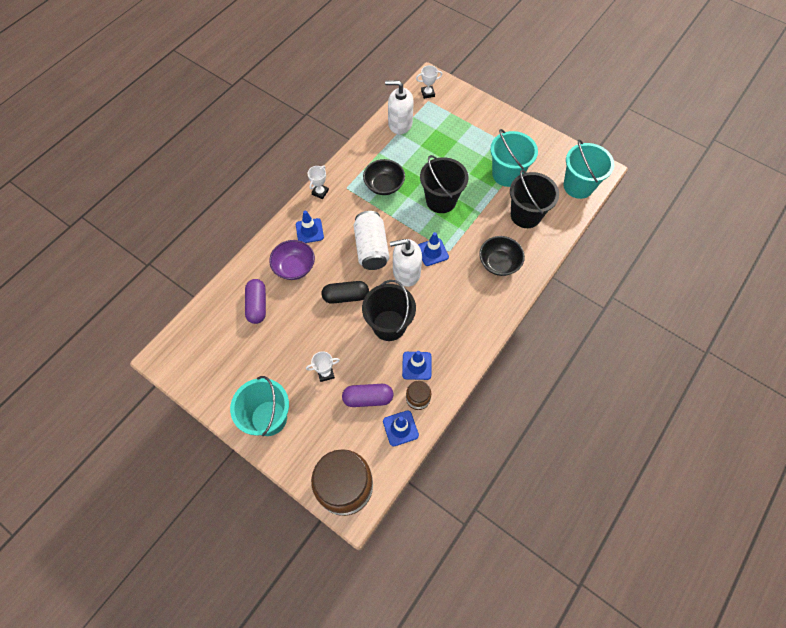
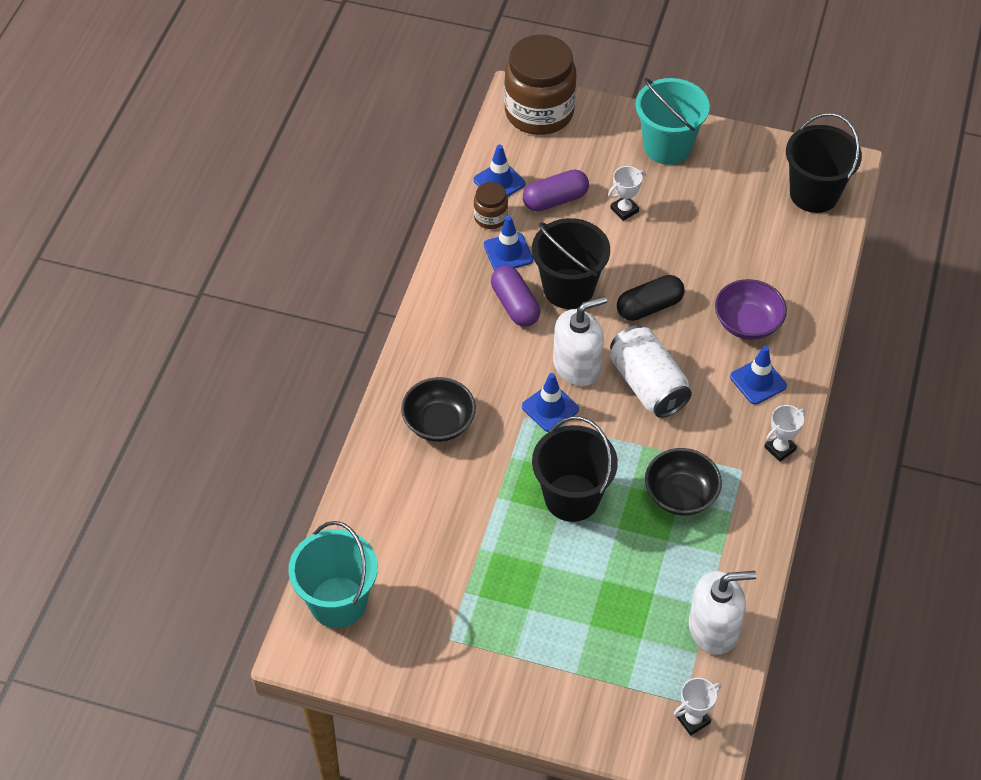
camera: 160 degrees right, 10 degrees down
purple capsule [245,279,266,324] -> purple capsule moved to [491,266,540,327]
white trophy [308,165,329,199] -> white trophy turned 45 degrees clockwise [764,405,806,462]
turquoise bucket [490,129,538,187] -> none
black bucket [510,170,559,228] -> black bucket moved to [786,113,862,213]

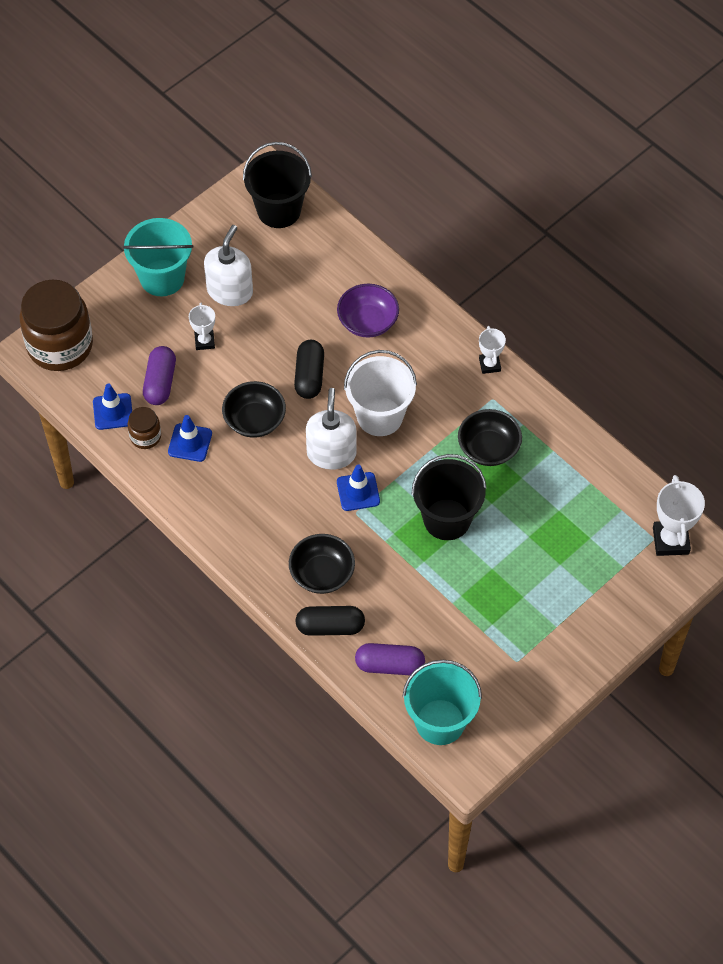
camera: 60 degrees left, 5 degrees up
purple capsule [491,266,540,327] -> purple capsule moved to [355,643,425,675]
black bucket [532,218,610,309] -> black bowl [222,381,286,438]
white can [610,325,692,418] -> white bucket [344,350,417,436]
white trophy [674,678,721,736] -> white trophy [653,475,705,556], size x1.66
white soap dispenser [689,571,757,655] -> white soap dispenser moved to [204,225,253,306]
blue traffic cone [730,346,787,405] -> none
none -> black capsule [295,606,365,636]

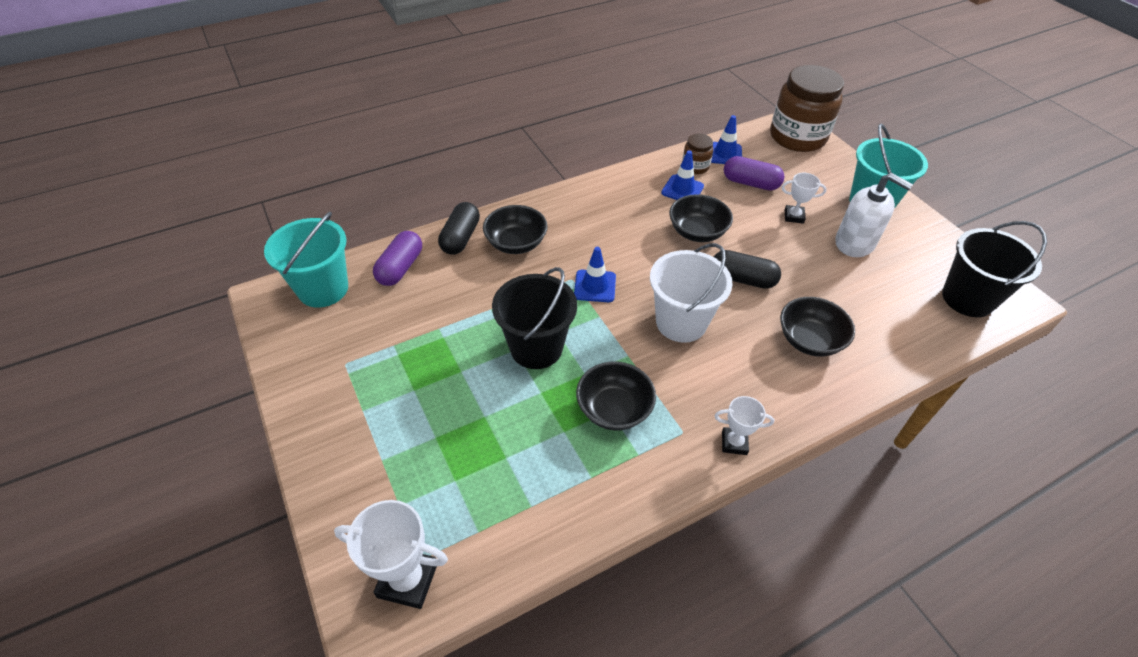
camera: 105 degrees right, 10 degrees down
white soap dispenser [306,388,357,470] -> none
purple bowl [337,284,399,338] -> black bowl [780,297,855,357]

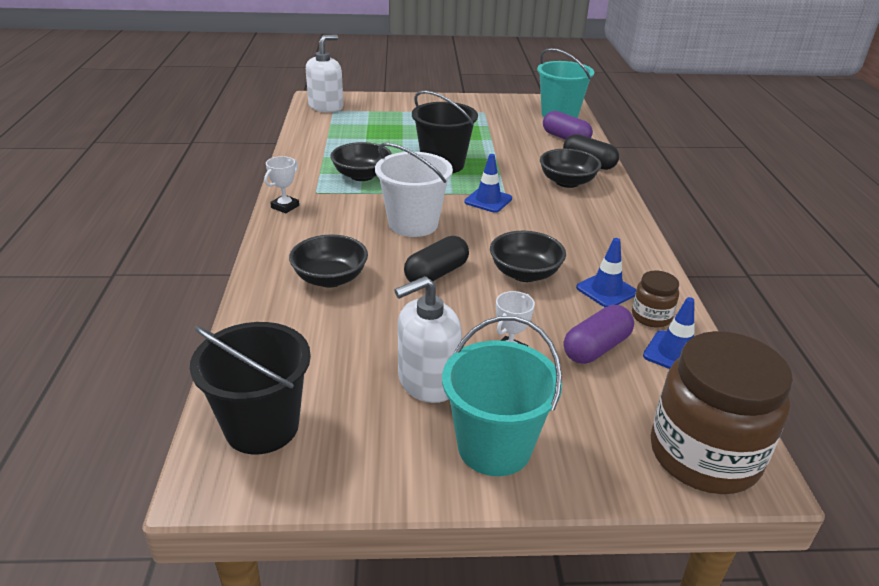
camera: 115 degrees right, 15 degrees down
white trophy [334,500,448,609] -> white soap dispenser [306,35,343,112]

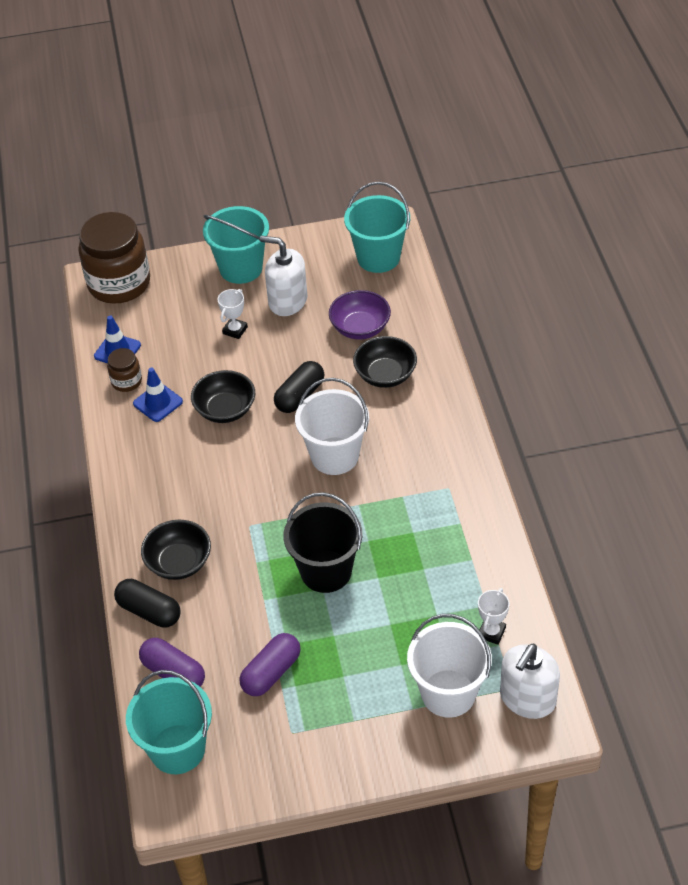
camera: 175 degrees right, 15 degrees up
black bucket [190,322,311,454] -> turquoise bucket [344,182,410,273]
white trophy [264,156,299,213] -> white trophy moved to [478,588,509,645]
black bowl [330,142,392,181] -> none
white soap dispenser [394,276,462,403] -> white soap dispenser turned 120 degrees counterclockwise [260,236,307,316]
blue traffic cone [464,154,512,213] -> none
purple capsule [564,305,634,364] -> purple capsule moved to [240,633,301,696]
none -> purple bowl [329,290,391,339]
none -> white bucket [407,614,492,718]

